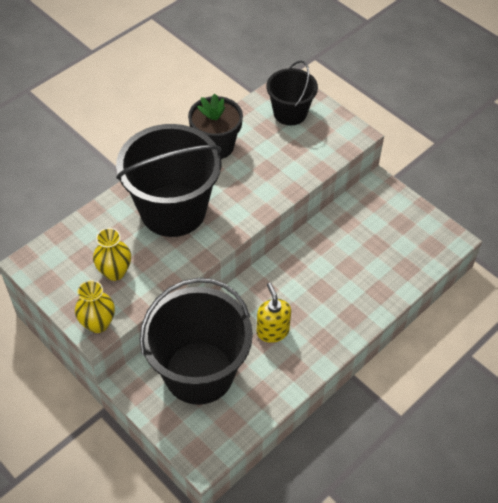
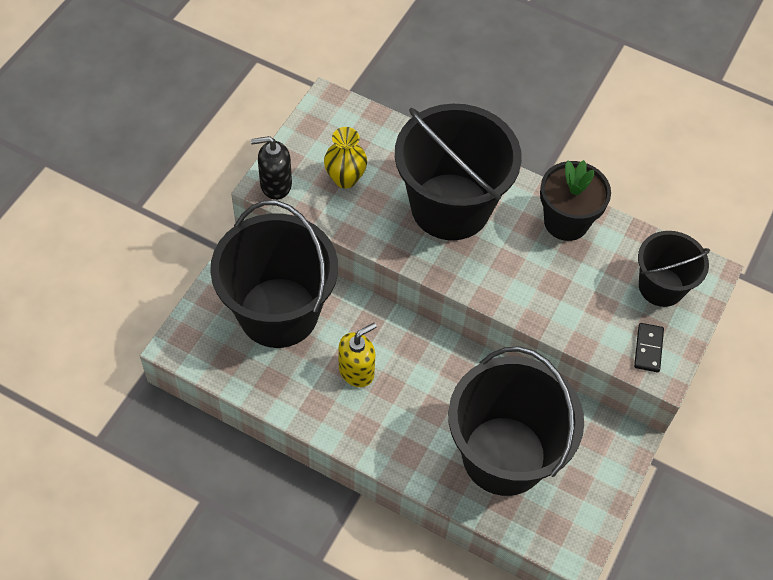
camera: 70 degrees right, 5 degrees up
yellow vase [75,280,115,333] -> black soap dispenser [251,136,292,200]
none -> black bucket [448,346,584,496]
none -> black domino [634,323,664,372]

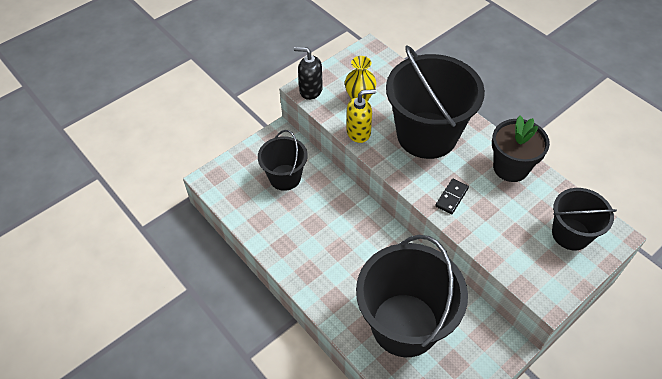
camera: 25 degrees right, 5 degrees down
black bucket [210,200,338,348] -> black bucket [258,130,308,191], size x0.55
yellow soap dispenser [339,323,377,387] -> yellow soap dispenser moved to [347,89,376,143]
black domino [634,323,664,372] -> black domino moved to [435,179,469,214]

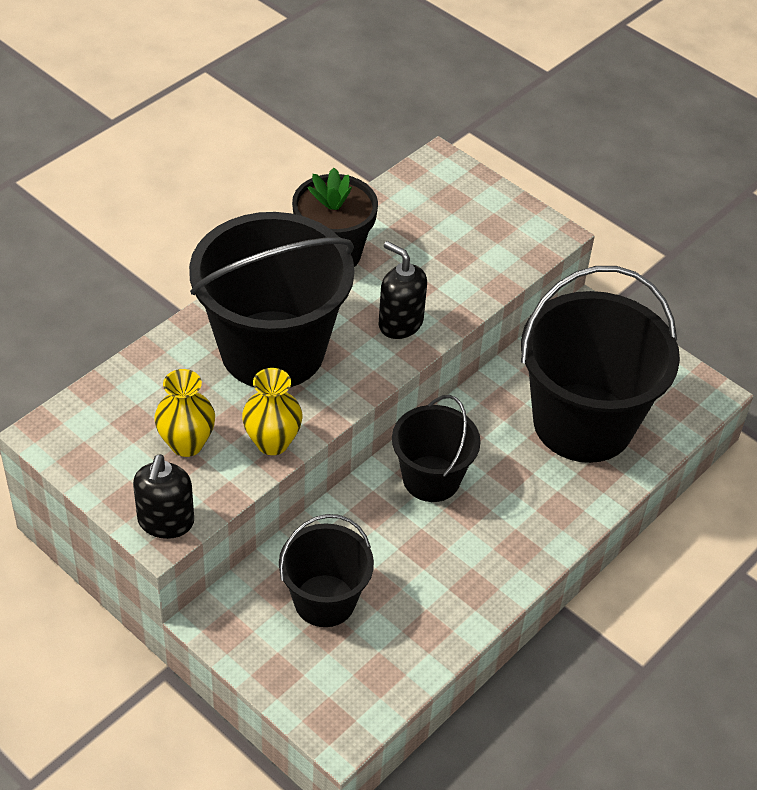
camera: 100 degrees left, 5 degrees down
yellow soap dispenser [347,89,376,143] -> yellow vase [242,368,303,455]
black domino [435,179,469,214] -> black soap dispenser [379,241,427,339]
black bucket [552,188,617,250] -> black bucket moved to [392,395,481,502]

